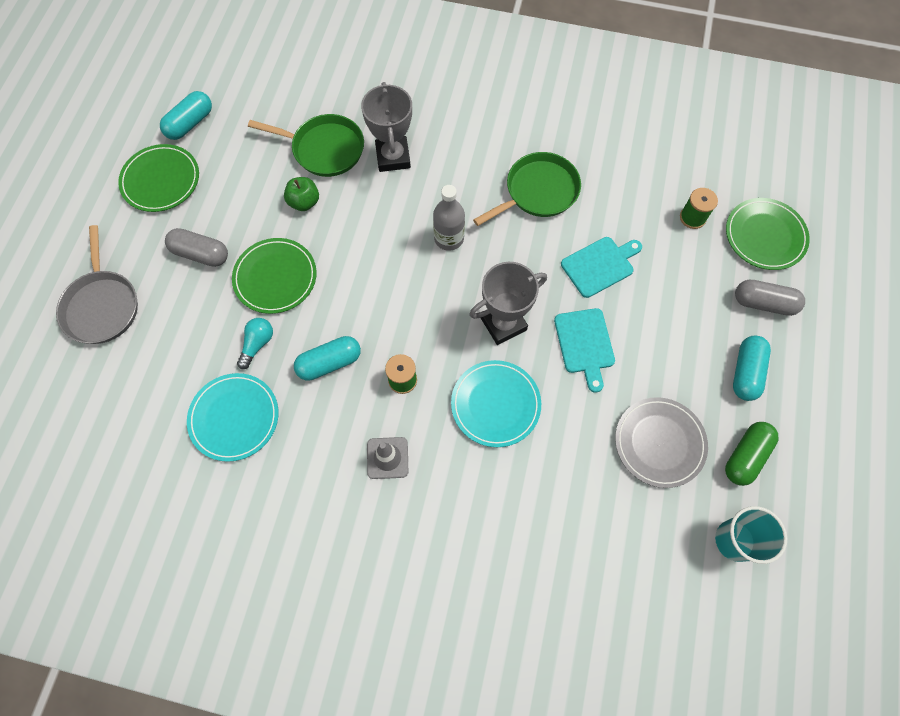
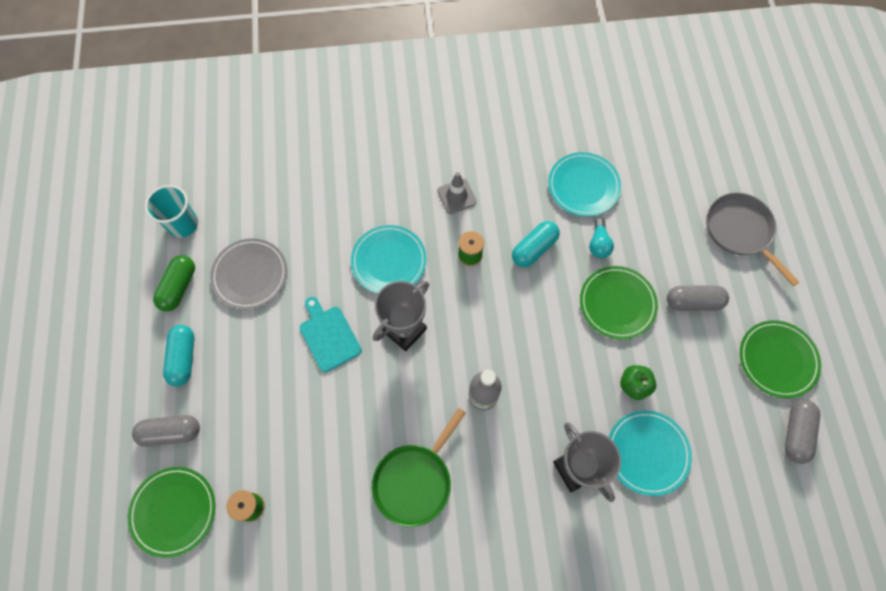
camera: 160 degrees right, 0 degrees up
turquoise capsule [160,91,212,140] -> grey capsule [785,400,820,464]
green pan [248,114,364,177] -> turquoise plate [609,410,692,496]
turquoise cutting board [561,237,642,298] -> none

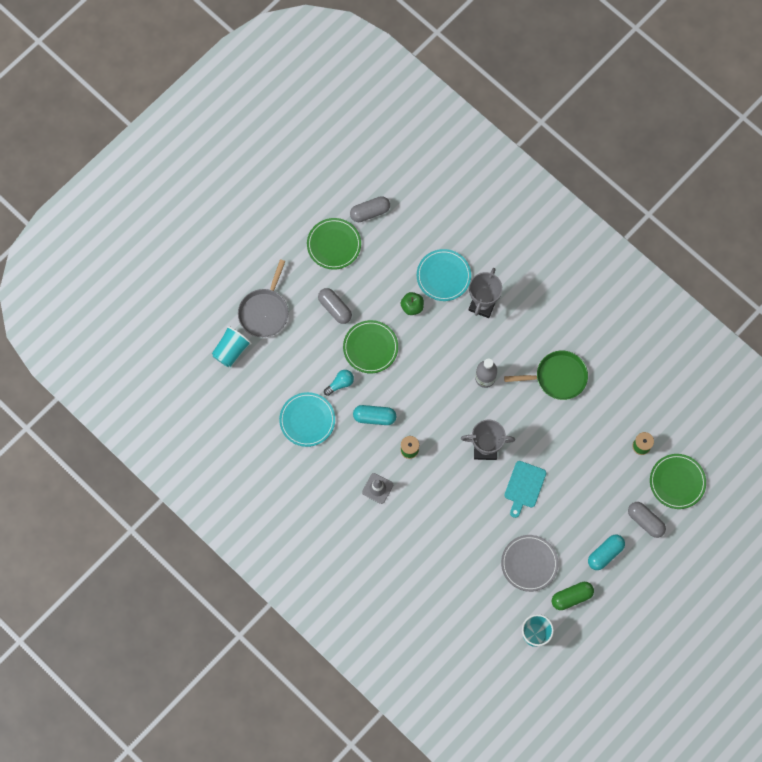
camera: 130 degrees left, 5 degrees up
turquoise plate [351,225,427,294] -> none
none -> turquoise cup [212,326,252,367]

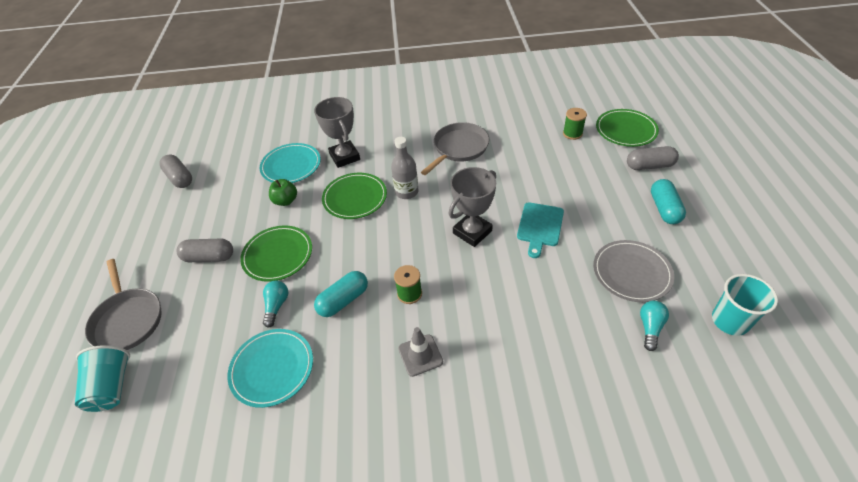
camera: 45 degrees left, 25 degrees down
green plate [307,218,361,270] -> green plate moved to [322,173,387,219]
grey capsule [350,196,390,222] -> grey capsule turned 60 degrees counterclockwise [159,155,192,188]
green pan [504,351,588,400] -> grey pan [421,122,489,175]
turquoise cutting board [504,461,546,518] -> turquoise cutting board turned 45 degrees clockwise [517,202,564,258]
green capsule [552,582,594,610] -> none
none -> turquoise light bulb [640,301,669,351]

